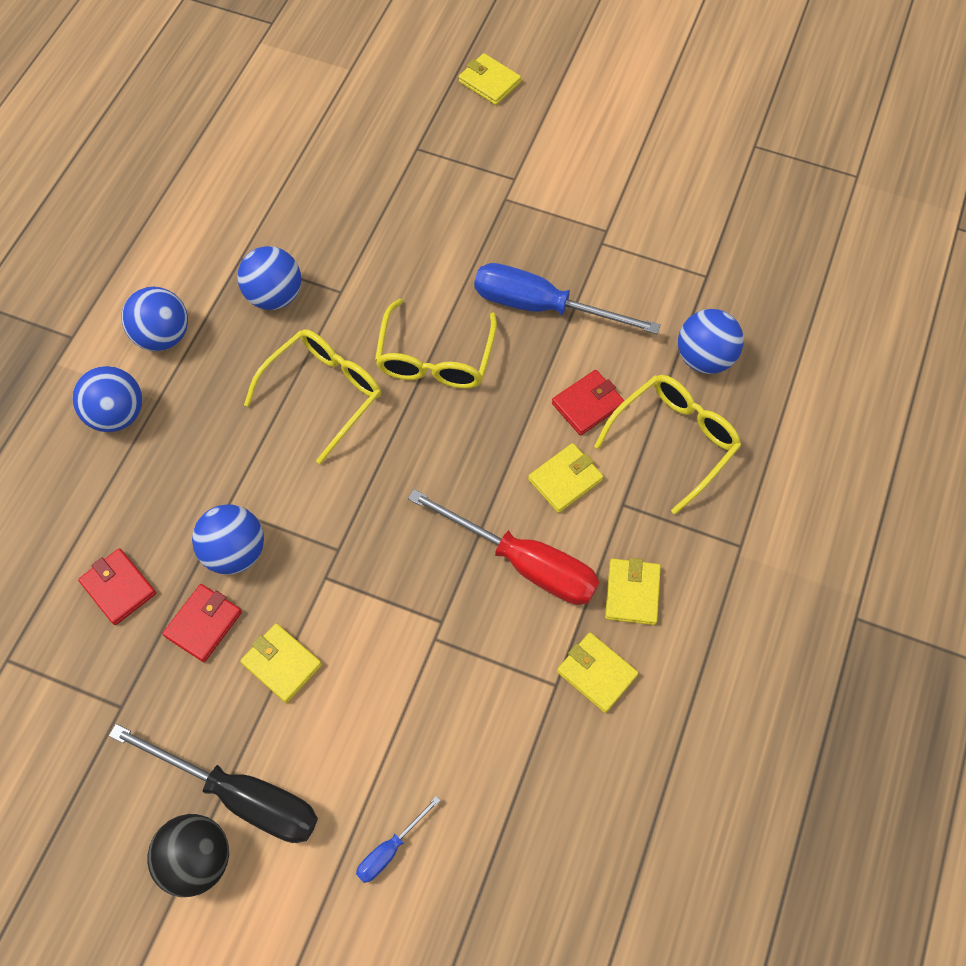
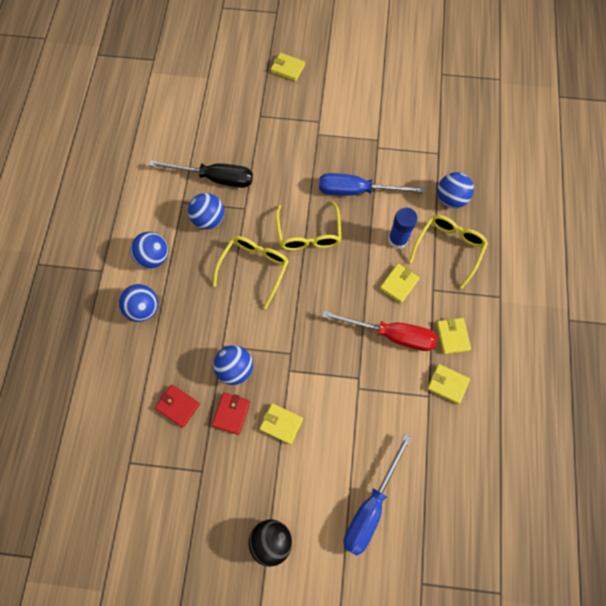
camera: 15 degrees left, 5 degrees up
black screwdriver [109,724,318,843] -> black screwdriver moved to [149,160,253,188]
blue screwdriver [356,796,441,883] -> blue screwdriver [343,434,412,556], size x2.15
red wallet [552,370,624,435] -> blue glue stick [388,207,418,249]

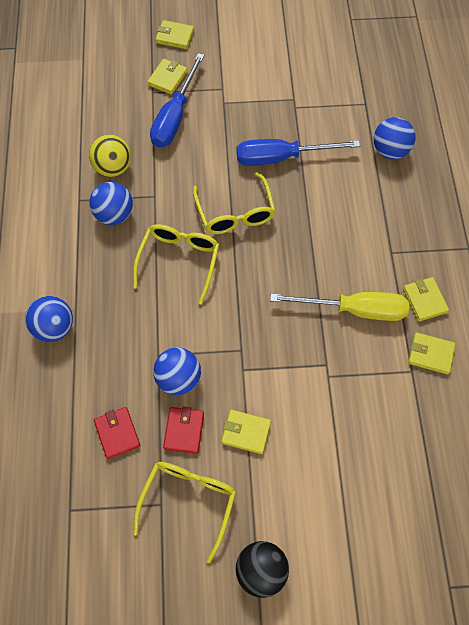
camera: 10 degrees left, 5 degrees down
blue ball [130,232,168,269] -> none
black screwdriver [149,160,253,188] -> yellow ball [89,135,131,177]
red wallet [155,385,200,427] -> red wallet turned 45 degrees clockwise [94,407,140,459]
red screwdriver [322,311,437,351] -> yellow screwdriver [270,292,409,321]
blue screwdriver [343,434,412,556] -> blue screwdriver moved to [150,53,204,148]
yellow wallet [380,264,420,303] -> yellow wallet moved to [147,59,187,95]
blue glue stick [388,207,418,249] -> none
yellow glasses [409,215,488,289] -> yellow glasses moved to [133,462,236,563]

